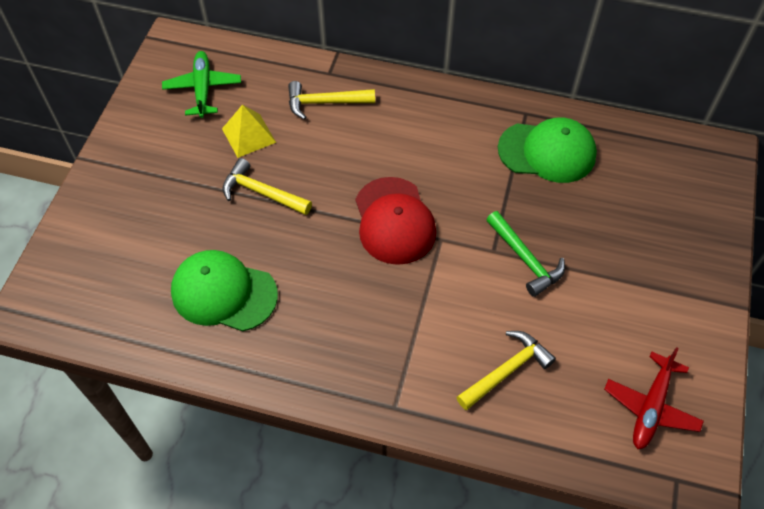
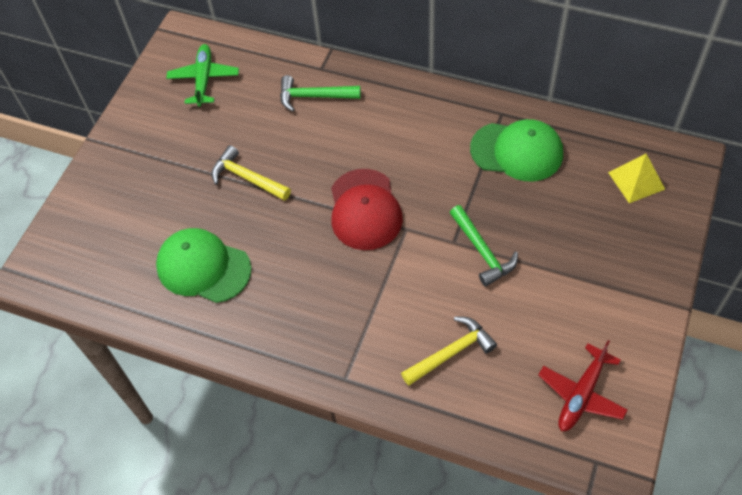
camera: 10 degrees right, 0 degrees up
yellow pyramid [222,105,276,158] -> yellow pyramid moved to [608,154,665,203]
yellow hammer [288,81,375,120] -> green hammer [280,75,361,112]

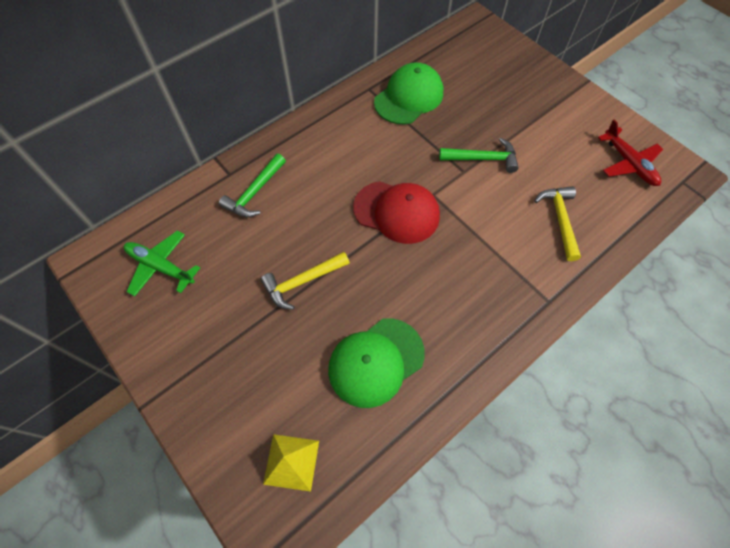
camera: 65 degrees left, 5 degrees up
yellow pyramid [608,154,665,203] -> yellow pyramid moved to [263,434,319,492]

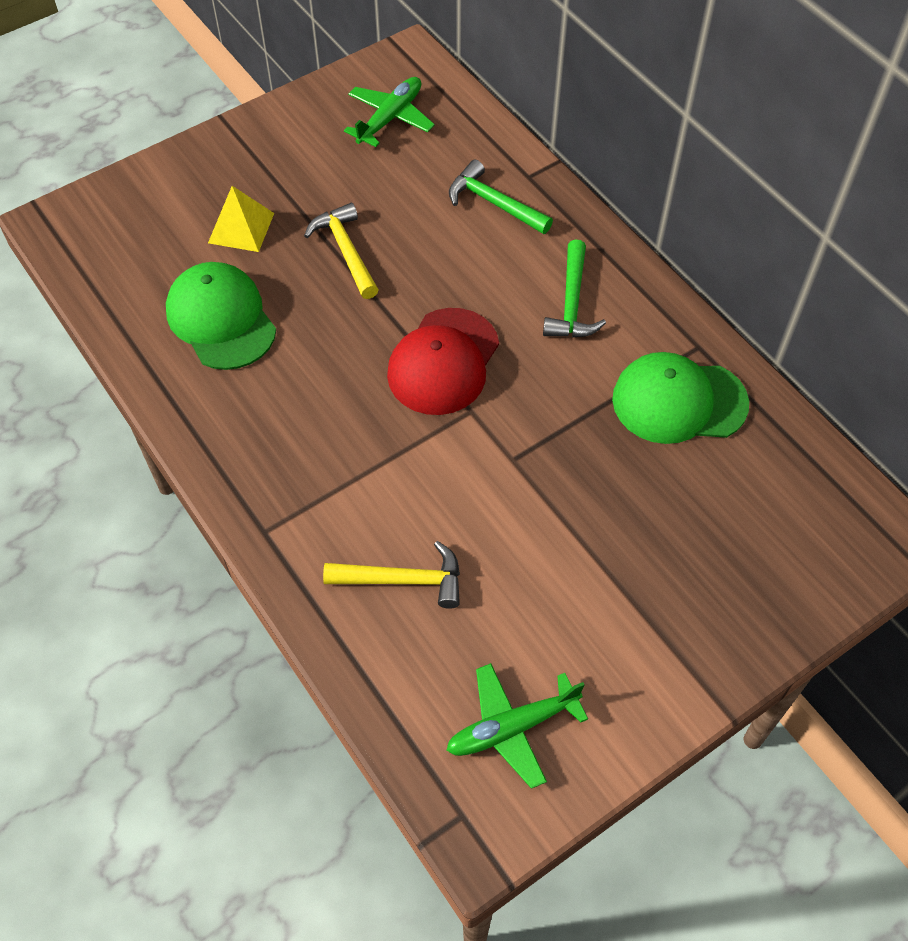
camera: 95 degrees right, 5 degrees down
yellow pyramid [263,434,319,492] -> yellow pyramid moved to [208,186,274,252]
green cap [374,62,443,124] -> green cap turned 135 degrees clockwise [612,352,749,444]
green hammer [439,138,519,173] -> green hammer moved to [543,240,606,338]
red plane [598,120,663,186] -> green plane [446,663,588,789]

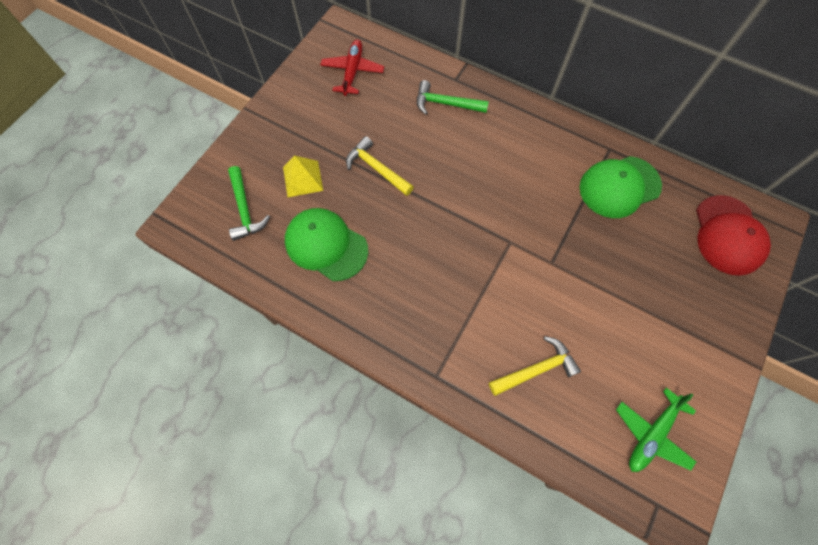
camera: 25 degrees left, 10 degrees up
green plane [344,77,435,147] -> red plane [320,39,384,96]
red cap [387,308,499,415] -> red cap moved to [696,195,771,276]
green hammer [543,240,606,338] -> green hammer moved to [228,166,270,241]

